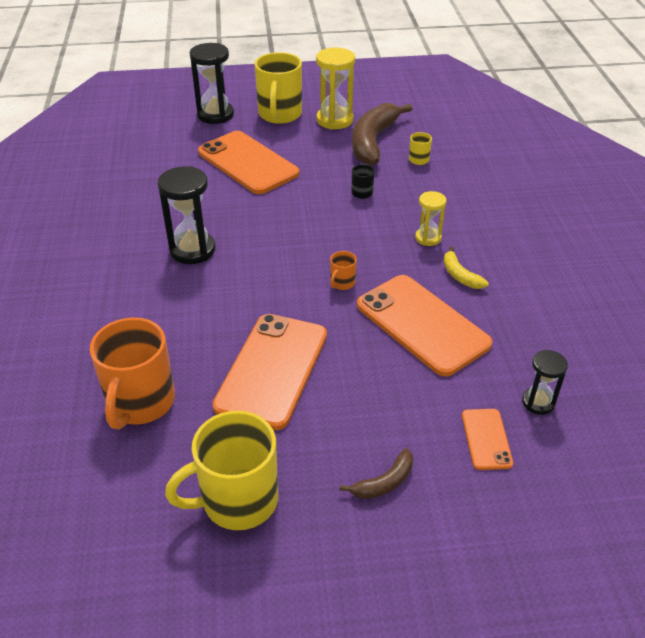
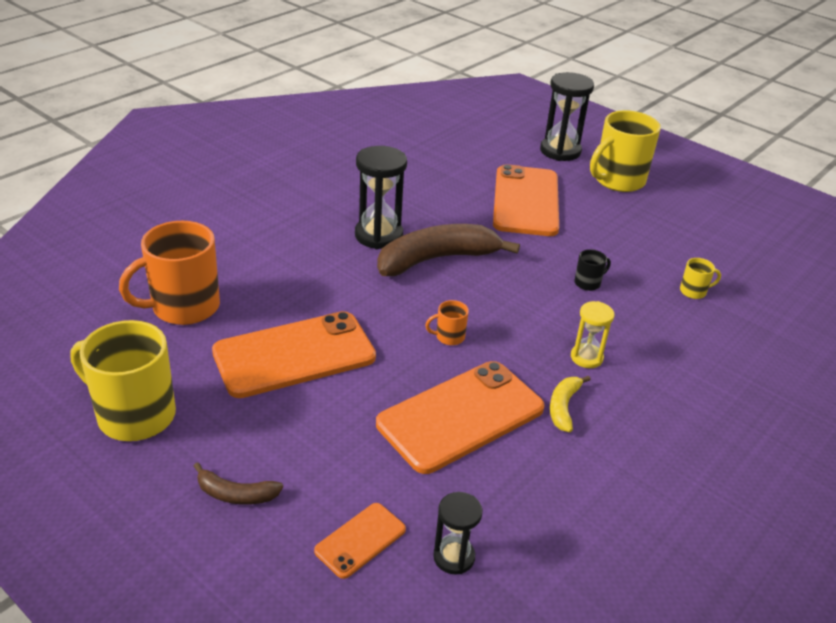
camera: 45 degrees right, 5 degrees down
yellow hourglass [316,48,355,130] -> none
brown banana [352,103,412,165] -> brown banana moved to [377,224,520,276]
orange phone [357,275,493,377] -> orange phone turned 45 degrees clockwise [376,361,545,474]

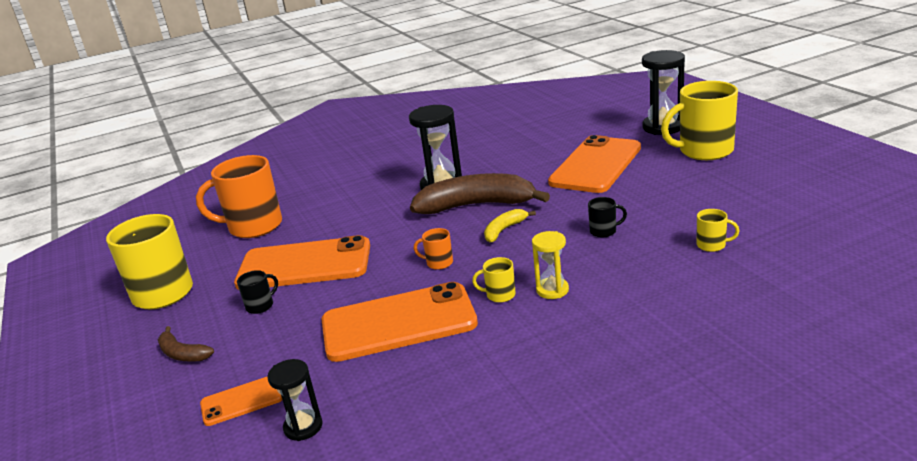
camera: 30 degrees right, 10 degrees down
yellow banana [550,375,591,432] -> yellow banana moved to [484,209,536,243]
none -> black mug [237,270,278,314]
none -> yellow mug [472,257,516,303]

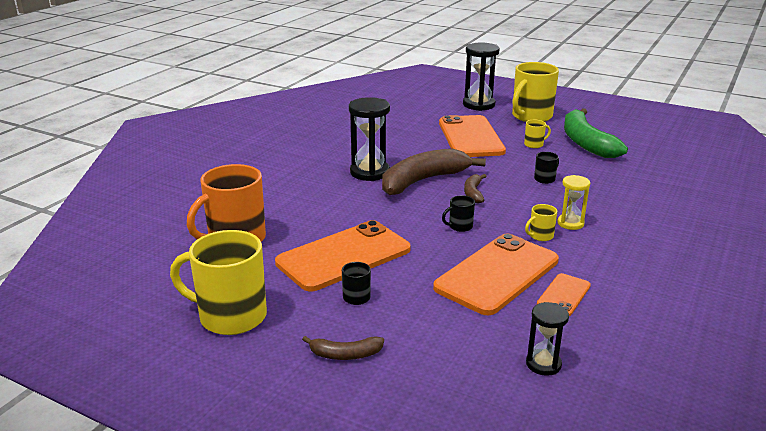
camera: 40 degrees left, 0 degrees up
orange phone [200,377,282,426] -> orange phone moved to [537,273,591,316]
orange mug [414,228,453,270] -> black mug [442,195,475,232]
yellow banana [484,209,536,243] -> brown banana [464,174,487,204]
yellow mug [697,209,739,252] -> yellow mug moved to [524,120,551,148]
none -> green banana [564,108,628,158]

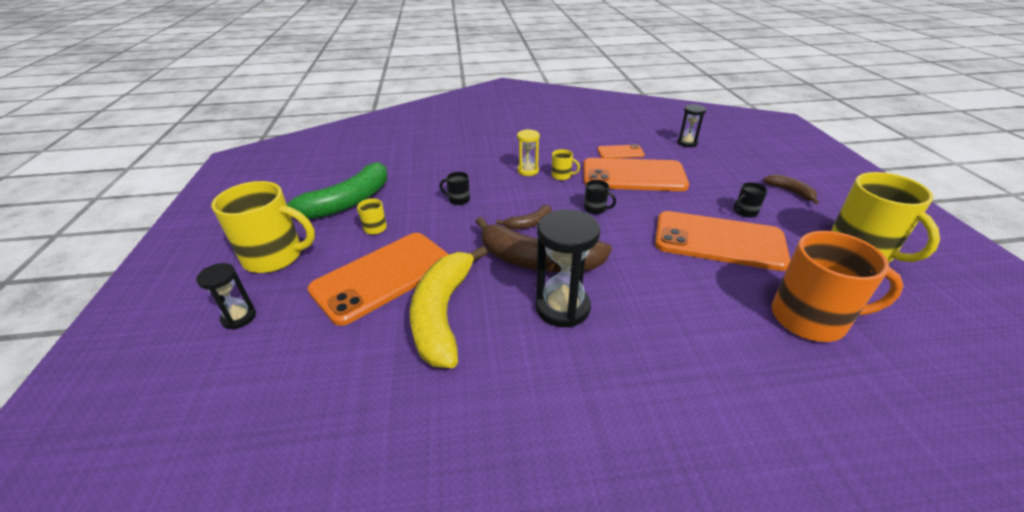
camera: 125 degrees left, 10 degrees up
black hourglass [463,43,500,111] -> black hourglass [196,263,256,329], size x0.58
none -> yellow banana [410,246,487,368]

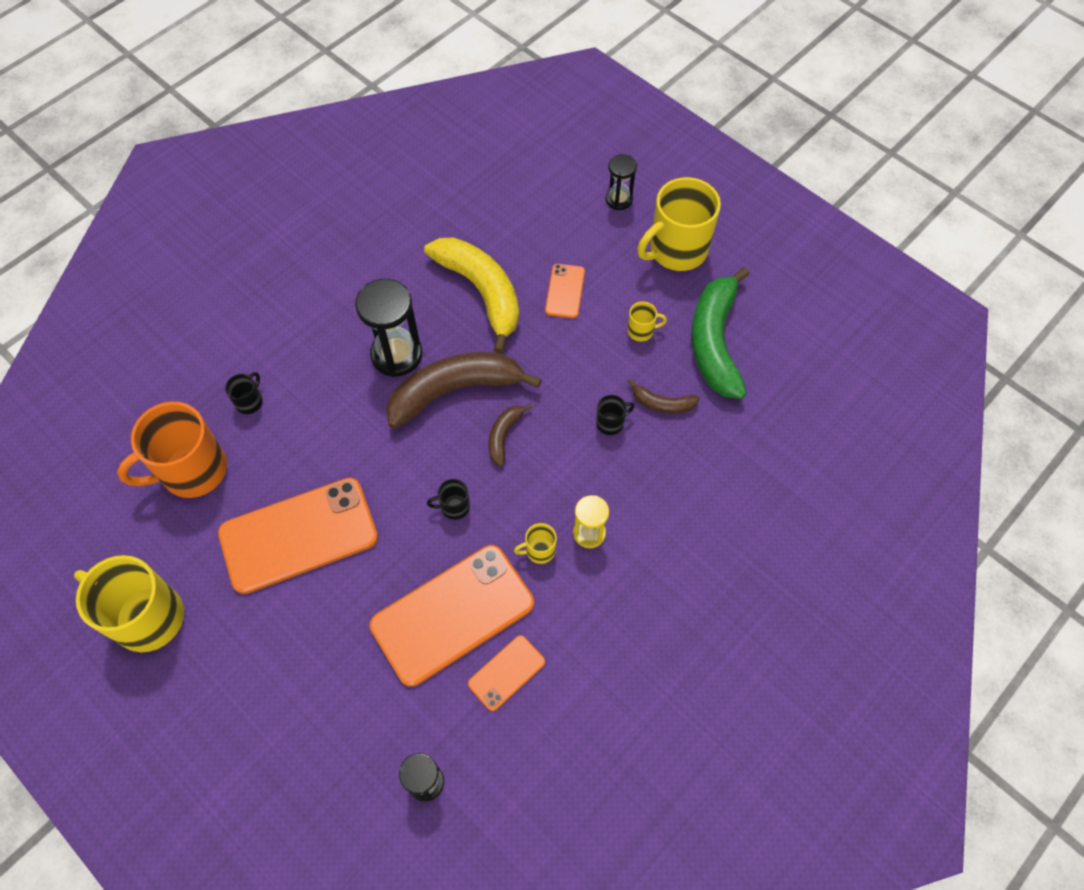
camera: 140 degrees right, 25 degrees up
orange phone [307,233,449,326] -> orange phone [545,264,585,319], size x0.48
black mug [734,182,768,218] -> black mug moved to [225,372,262,414]
brown banana [763,174,819,204] -> brown banana moved to [628,379,700,414]

